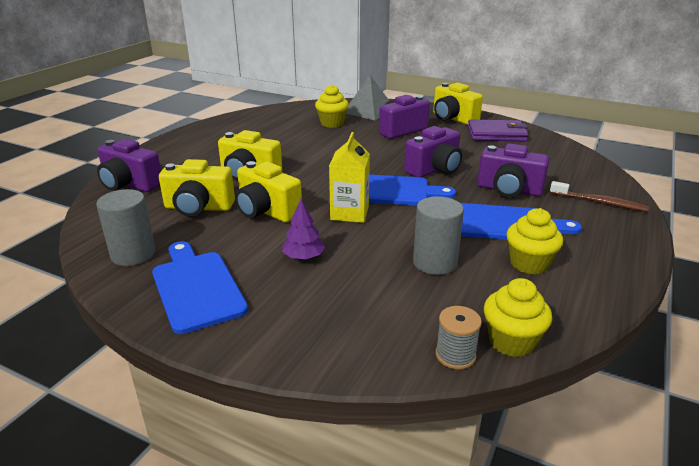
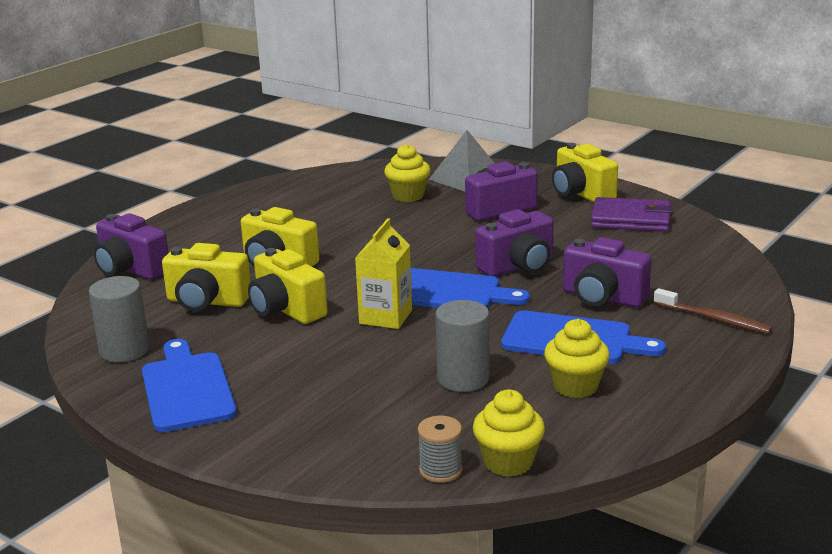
camera: 10 degrees right, 5 degrees down
purple tree [282,199,325,260] -> none

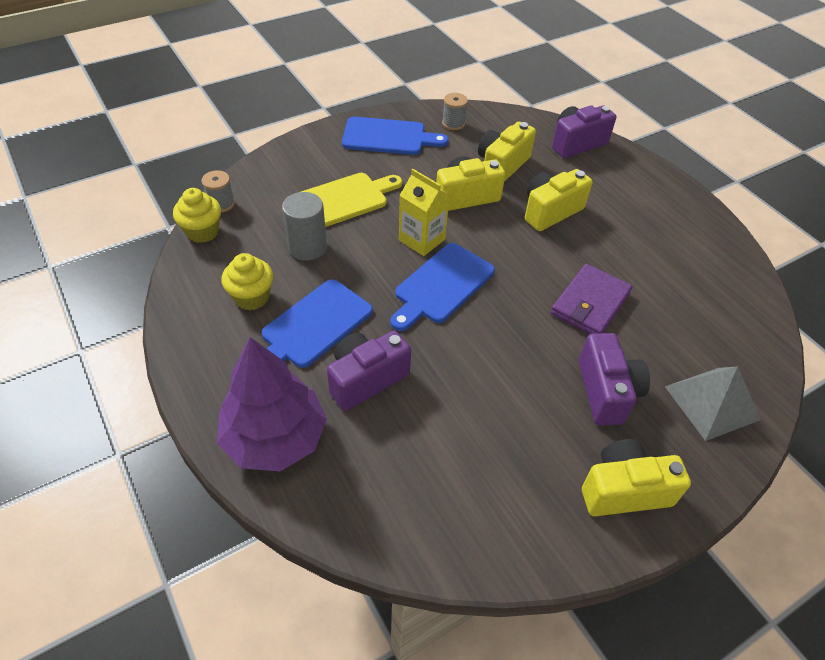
camera: 110 degrees right, 25 degrees up
grey cylinder [89,276,149,362] -> grey spool [442,93,468,130]
yellow cupcake [384,144,431,202] -> none
purple camera [475,209,554,276] -> none
purple wallet [591,197,672,232] -> purple wallet moved to [551,264,633,334]
brown toothbrush [654,288,772,334] -> purple tree [217,337,327,471]
none -> yellow cutting board [301,173,402,227]

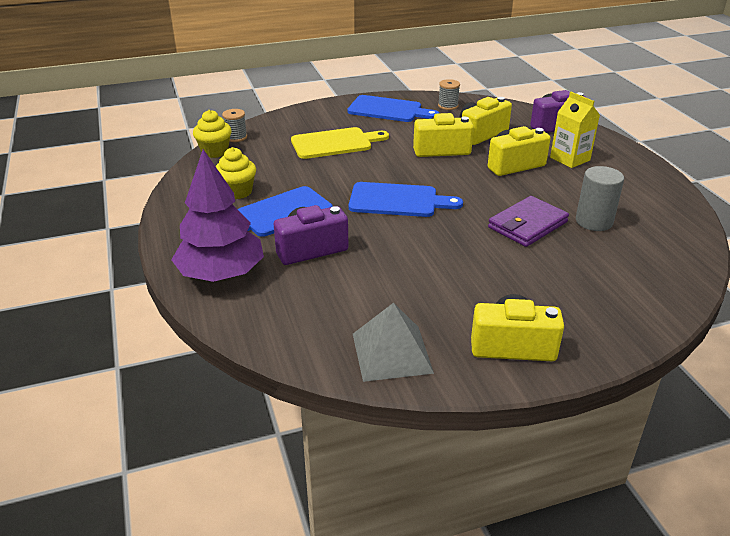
camera: 15 degrees right, 15 degrees down
grey cylinder [282,192,327,261] -> grey cylinder moved to [576,166,624,231]
blue cutting board [390,243,495,331] -> blue cutting board turned 135 degrees counterclockwise [349,182,463,217]
yellow carton [399,169,450,256] -> yellow carton moved to [550,92,600,168]
purple camera [579,333,650,426] -> none
grey pyramid [665,366,761,441] -> grey pyramid moved to [353,303,434,382]

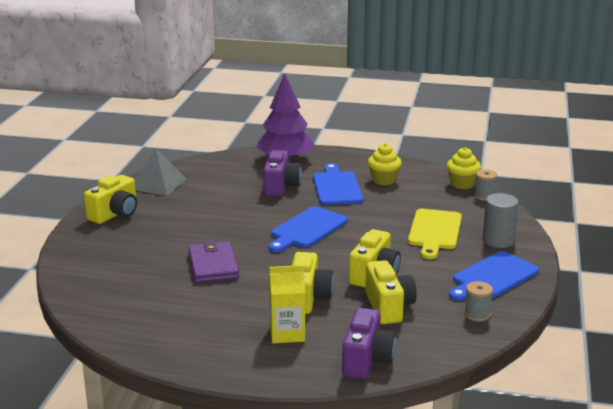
camera: 120 degrees right, 10 degrees down
grey cylinder [576,166,624,231] -> grey cylinder moved to [483,193,519,248]

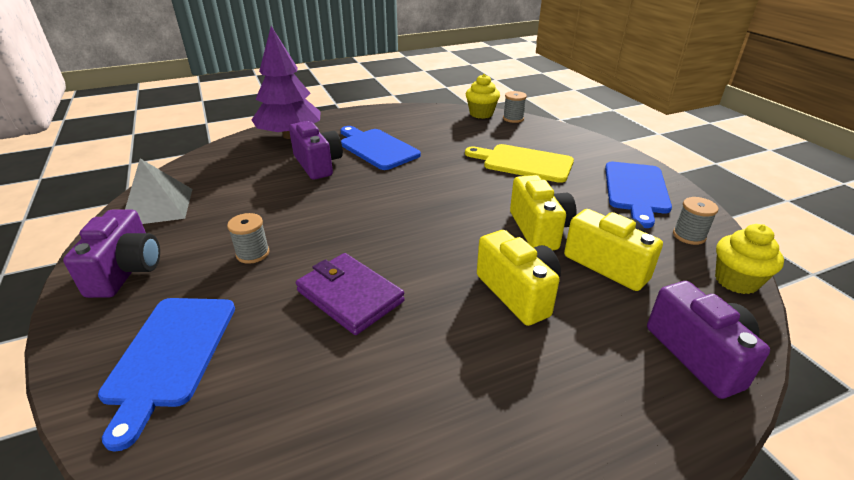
camera: 35 degrees left, 10 degrees up
yellow camera [84,175,137,224] -> purple camera [63,210,160,298]
blue cutting board [268,206,348,252] -> blue cutting board moved to [98,298,235,452]
yellow carton [269,265,305,343] -> none
yellow cupcake [368,143,402,185] -> yellow cupcake moved to [715,224,784,294]
yellow cutting board [408,209,462,259] -> yellow cutting board turned 135 degrees clockwise [465,144,574,183]
grey cylinder [483,193,519,248] -> none
none -> grey spool [227,213,270,264]

